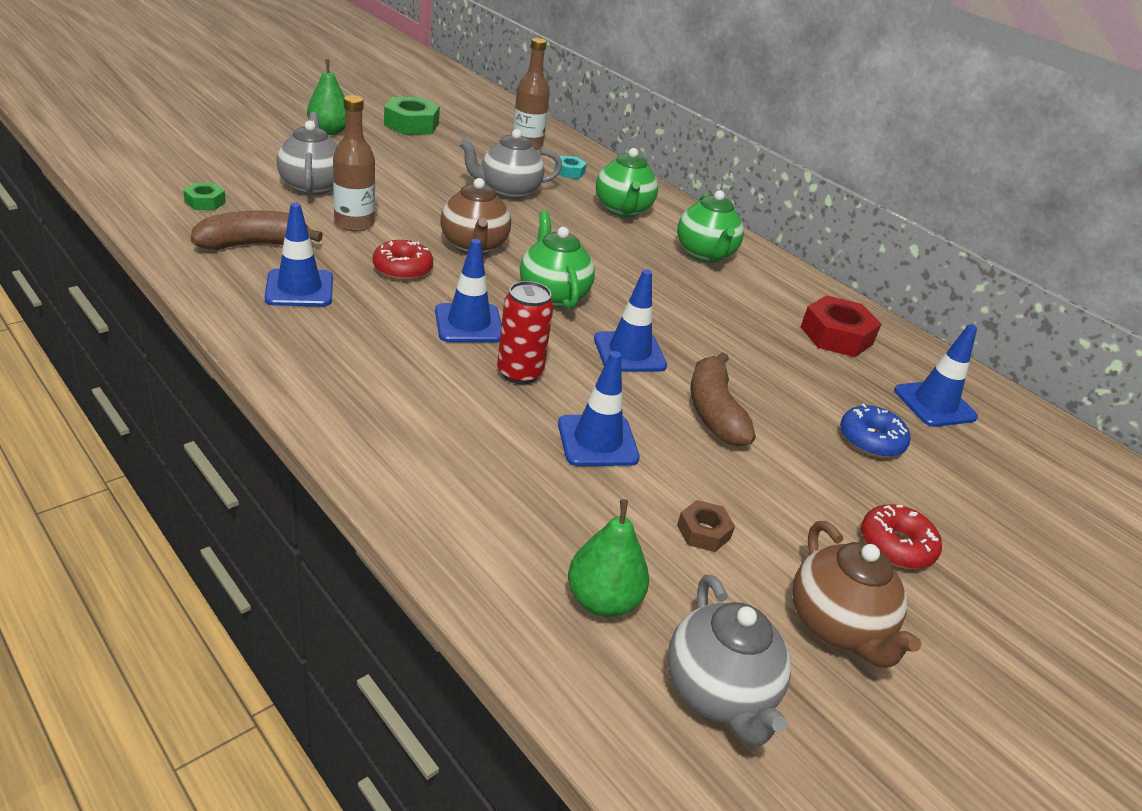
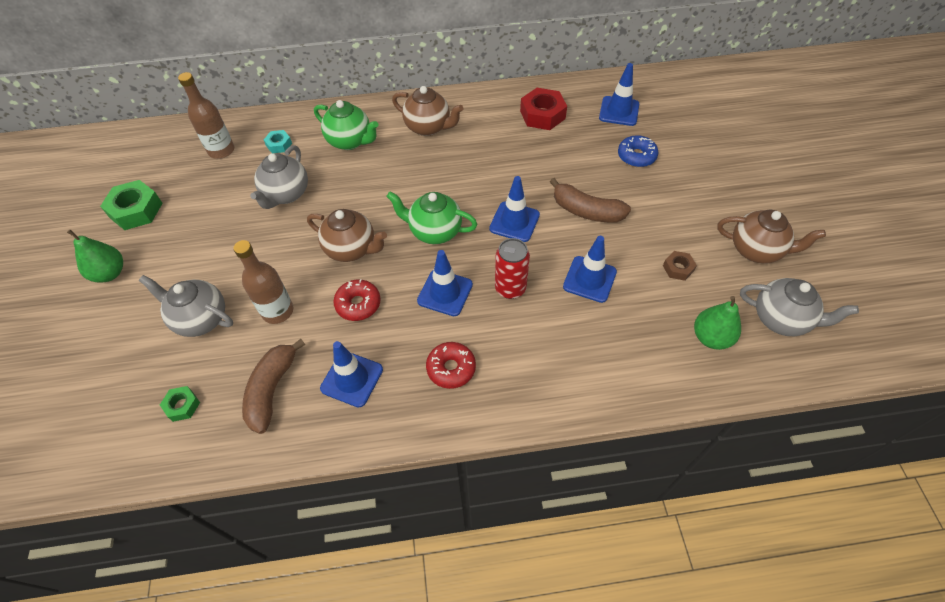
camera: 50 degrees left, 20 degrees up
green teapot [677,190,744,263] -> brown teapot [392,86,463,136]
red donut [861,504,942,569] -> red donut moved to [426,342,476,389]

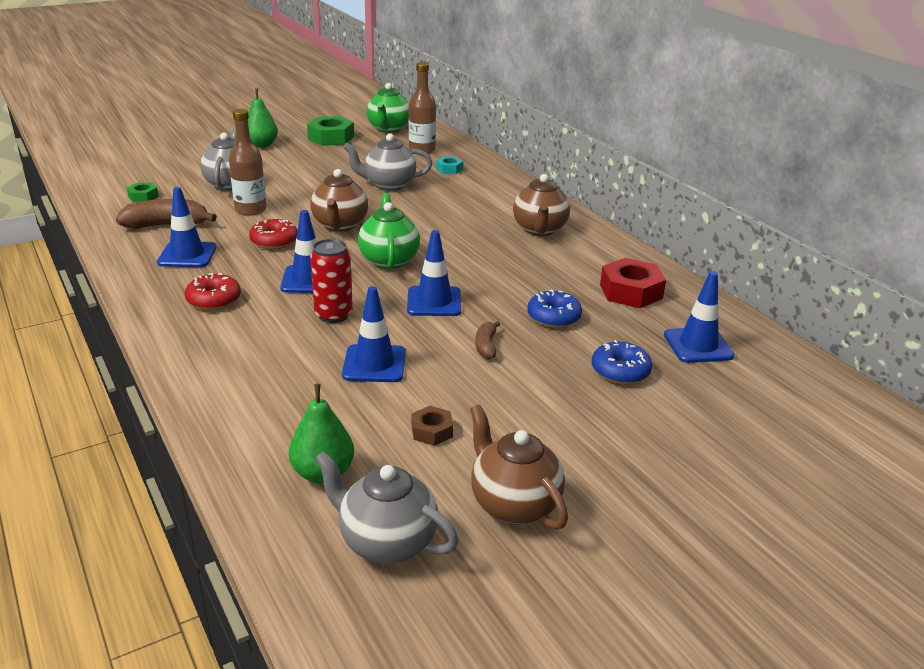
camera: 65 degrees right, 25 degrees down
green teapot [314,100,378,150] -> green teapot moved to [367,83,409,133]
brown banana [550,178,631,223] -> brown banana [475,321,500,359], size x0.54
brown teapot [717,210,826,264] -> brown teapot turned 150 degrees clockwise [470,404,568,530]
grey teapot [740,278,859,336] -> grey teapot turned 120 degrees clockwise [314,451,459,564]
none -> blue donut [527,290,582,328]

